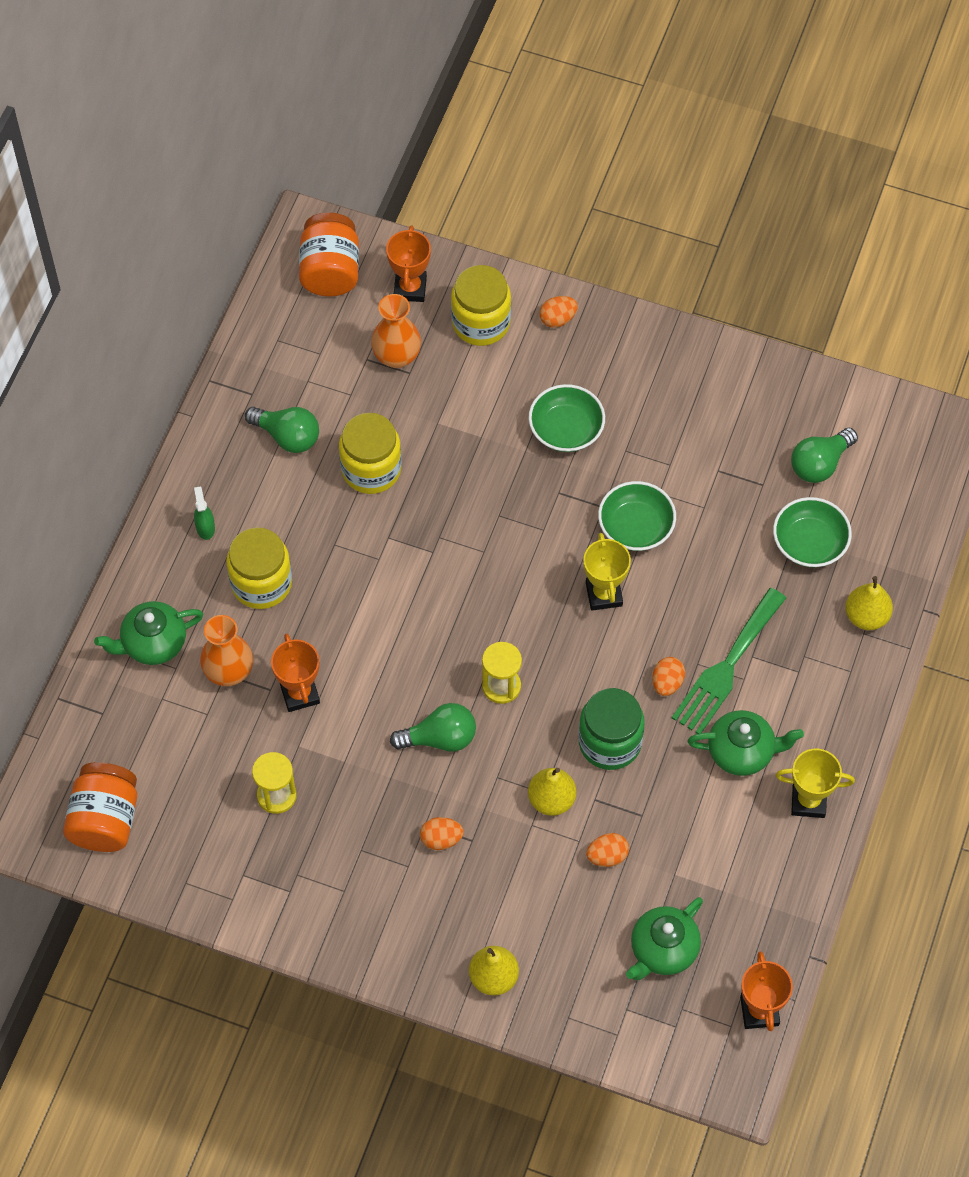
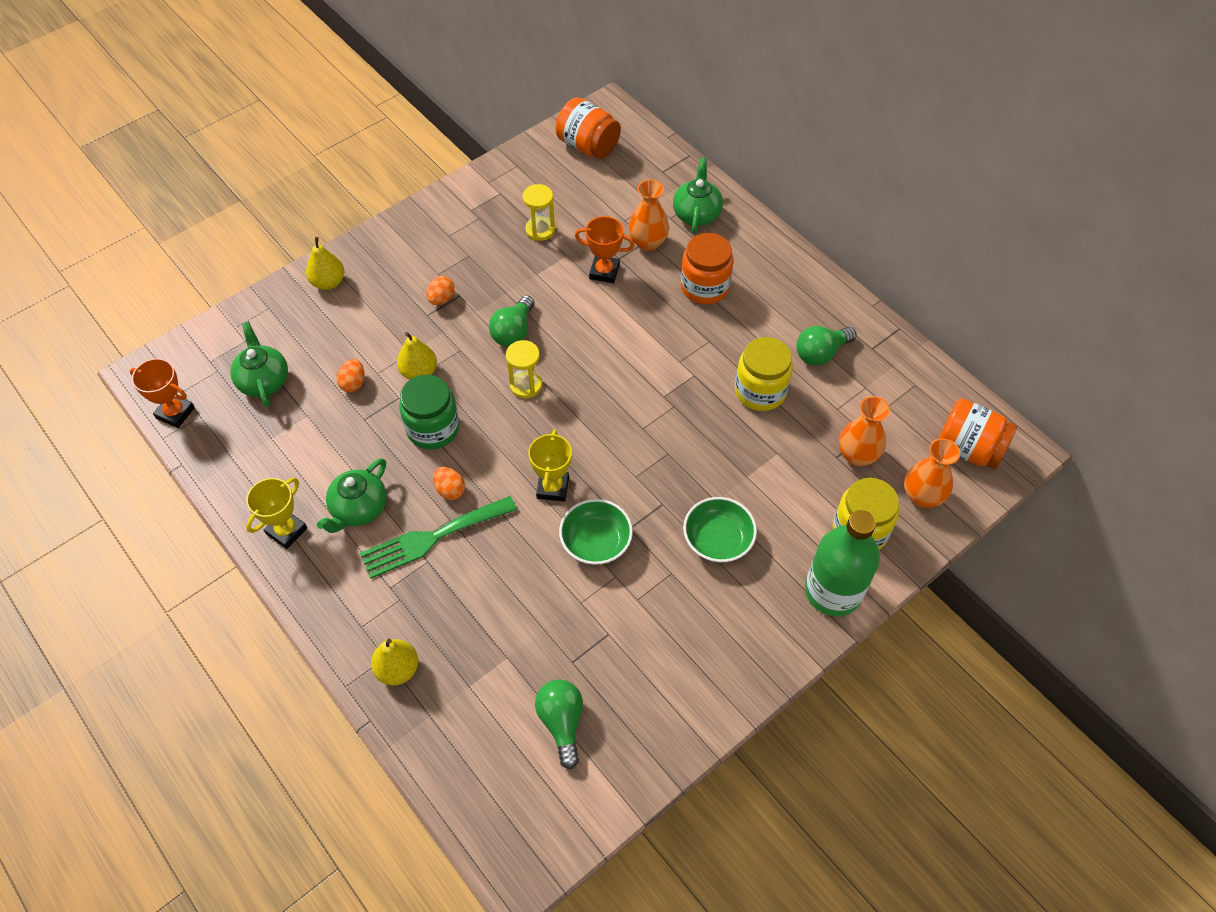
camera: 120 degrees right, 5 degrees down
green spray bottle [194,487,215,540] -> none
yellow jar [226,527,292,609] -> orange jar [681,233,734,304]
orange trophy [386,226,431,302] -> orange vase [904,438,960,508]
orange egg [540,296,578,328] -> green bottle [805,510,880,616]
yellow trophy [583,533,631,611] -> yellow trophy turned 75 degrees clockwise [528,429,572,502]
green fork [672,588,786,734] -> green fork turned 90 degrees counterclockwise [360,496,517,579]
green bowl [773,497,852,567] -> none

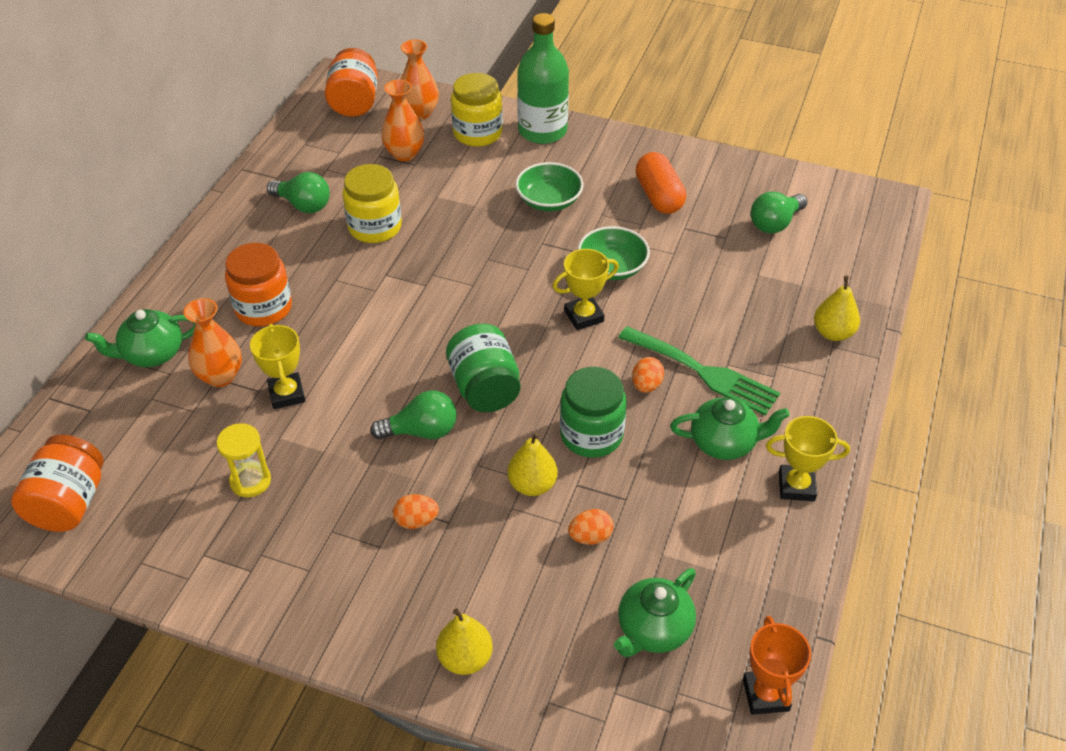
camera: 120 degrees left, 10 degrees down
yellow hourglass [506,340,542,398] -> green jar [446,324,521,412]
orange trophy [575,216,635,283] -> yellow trophy [250,324,305,409]
none -> orange capsule [636,152,686,214]

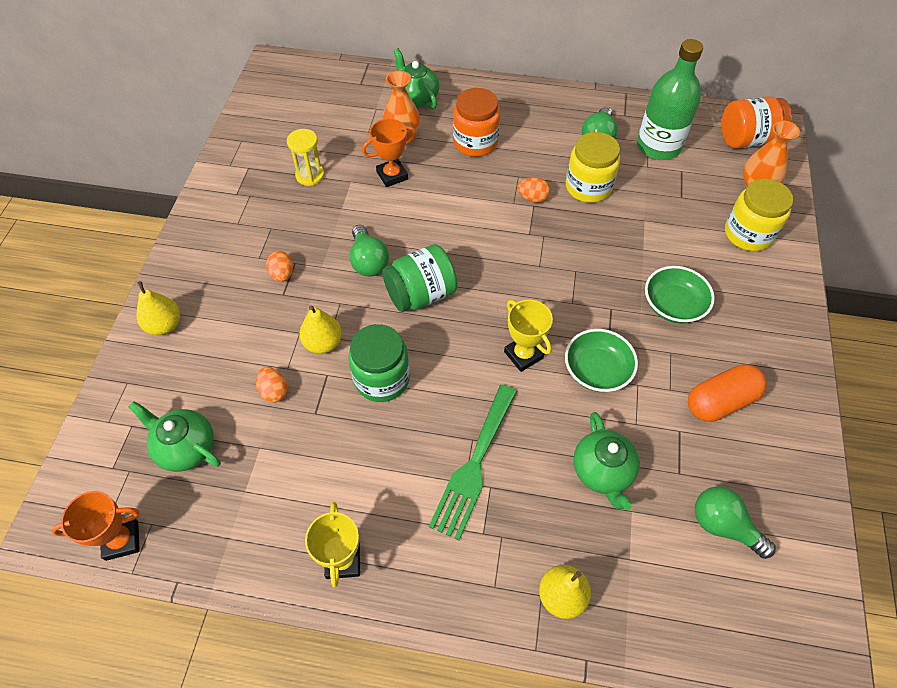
camera: 80 degrees right, 10 degrees up
orange jar [11,434,104,532] -> none
yellow trophy [250,324,305,409] -> orange trophy [362,119,416,187]
orange vase [381,79,424,161] -> none
green bottle [517,13,569,144] -> green bottle moved to [637,39,703,160]
orange egg [632,357,664,393] -> orange egg moved to [518,178,550,203]
green teapot [670,397,790,460] -> green teapot moved to [573,412,640,510]

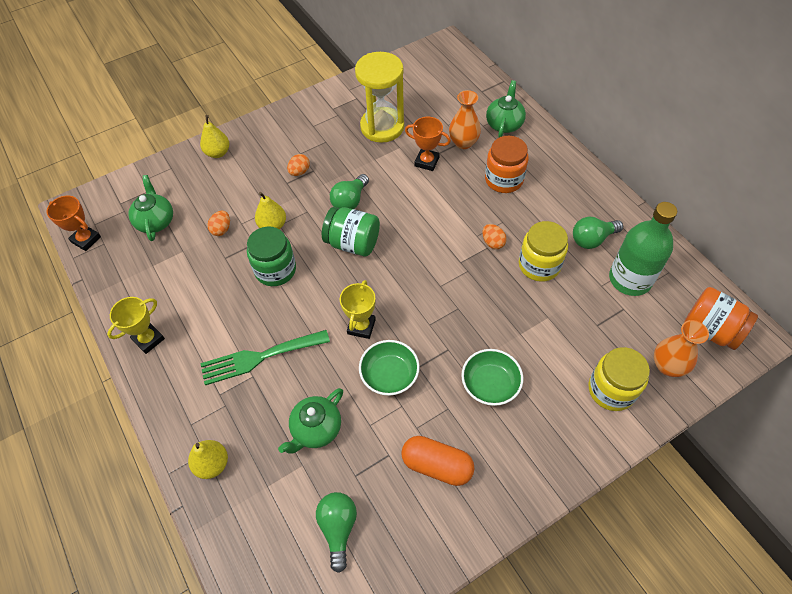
camera: 50 degrees right, 0 degrees up
yellow hourglass [287,129,325,186] -> yellow hourglass [355,52,404,143], size x1.94

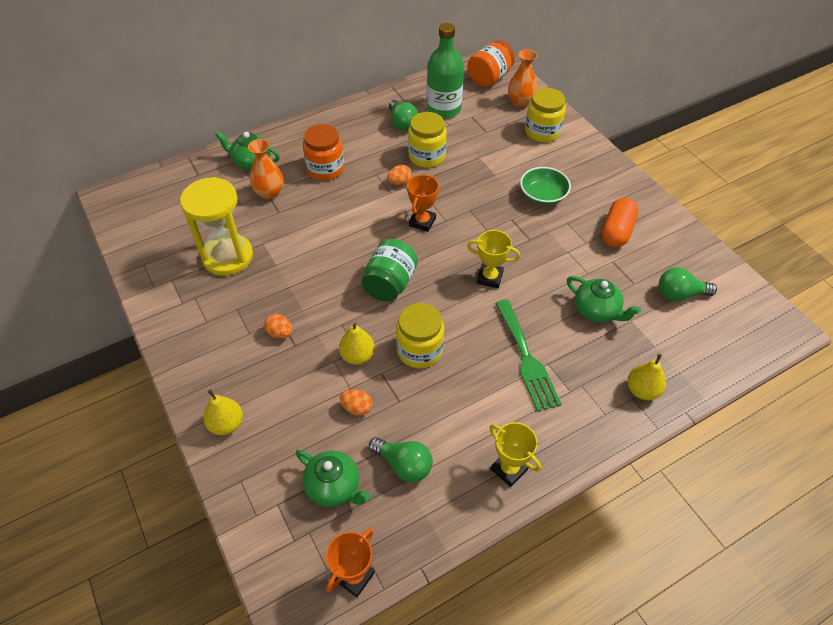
camera: 90 degrees left, 5 degrees down
green teapot [128,175,173,241] -> green teapot turned 135 degrees counterclockwise [295,450,370,507]
green jar [247,227,296,286] -> yellow jar [396,303,444,368]
green light bulb [330,174,369,209] -> green light bulb moved to [369,437,433,482]
green bowl [359,340,420,396] -> none
orange trophy [405,117,451,171] -> orange trophy moved to [407,175,439,232]

